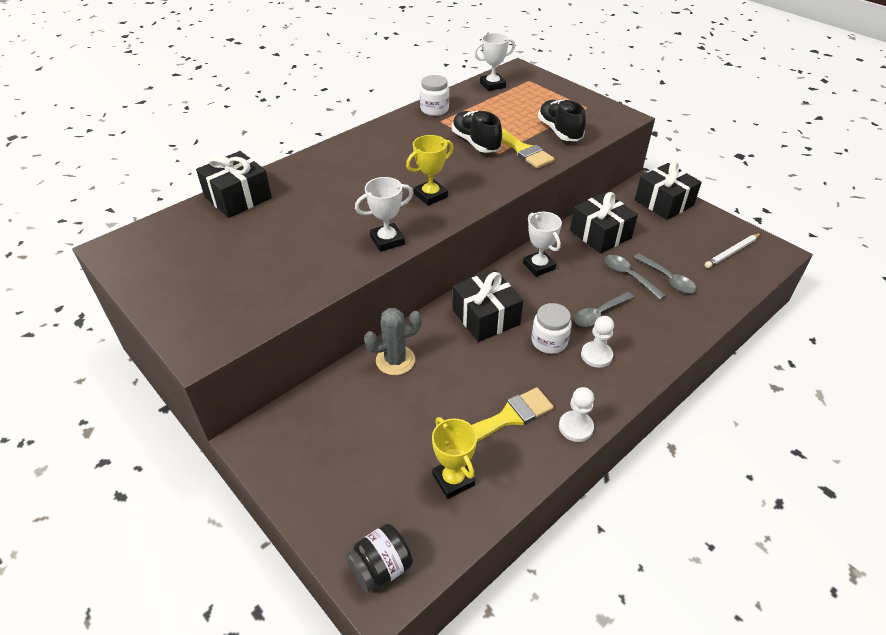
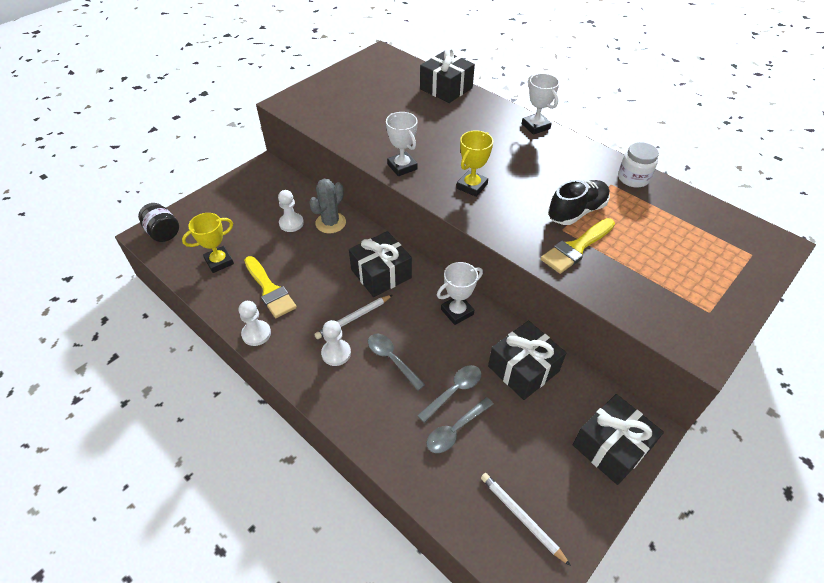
camera: 85 degrees right, 5 degrees up
grey cactus [364,308,422,375] -> grey cactus turned 60 degrees clockwise [309,179,346,233]
yellow trophy [406,135,454,206] -> yellow trophy turned 75 degrees clockwise [456,130,493,197]
white trophy [474,33,515,91] -> white trophy moved to [522,73,560,135]
white jar [532,303,572,354] -> white pencil [314,295,392,339]
black shoe [538,99,586,141] -> none
none -> white pawn [278,190,304,232]

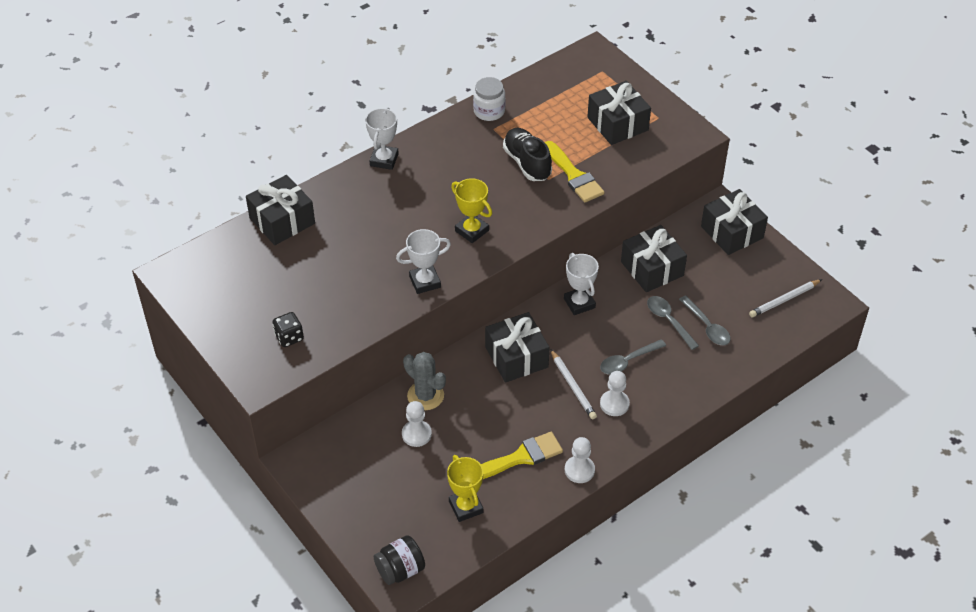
camera: 80 degrees left, 0 degrees up
white trophy [522,73,560,135] -> white trophy turned 60 degrees counterclockwise [365,107,399,170]
none -> black dice [273,312,304,347]
none -> black gift [587,81,651,145]

